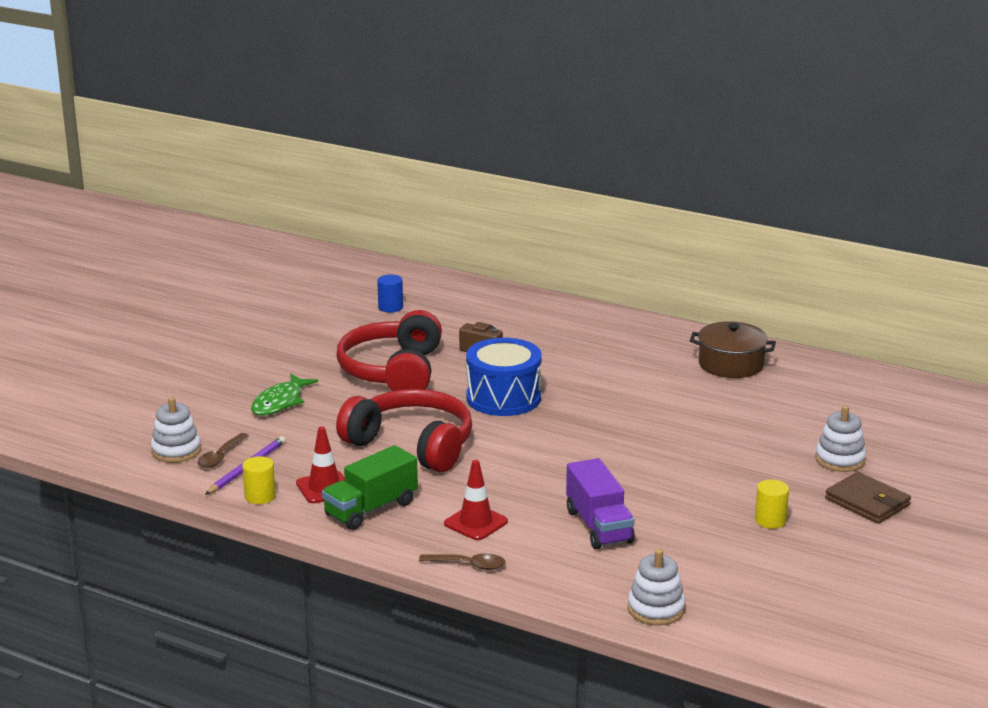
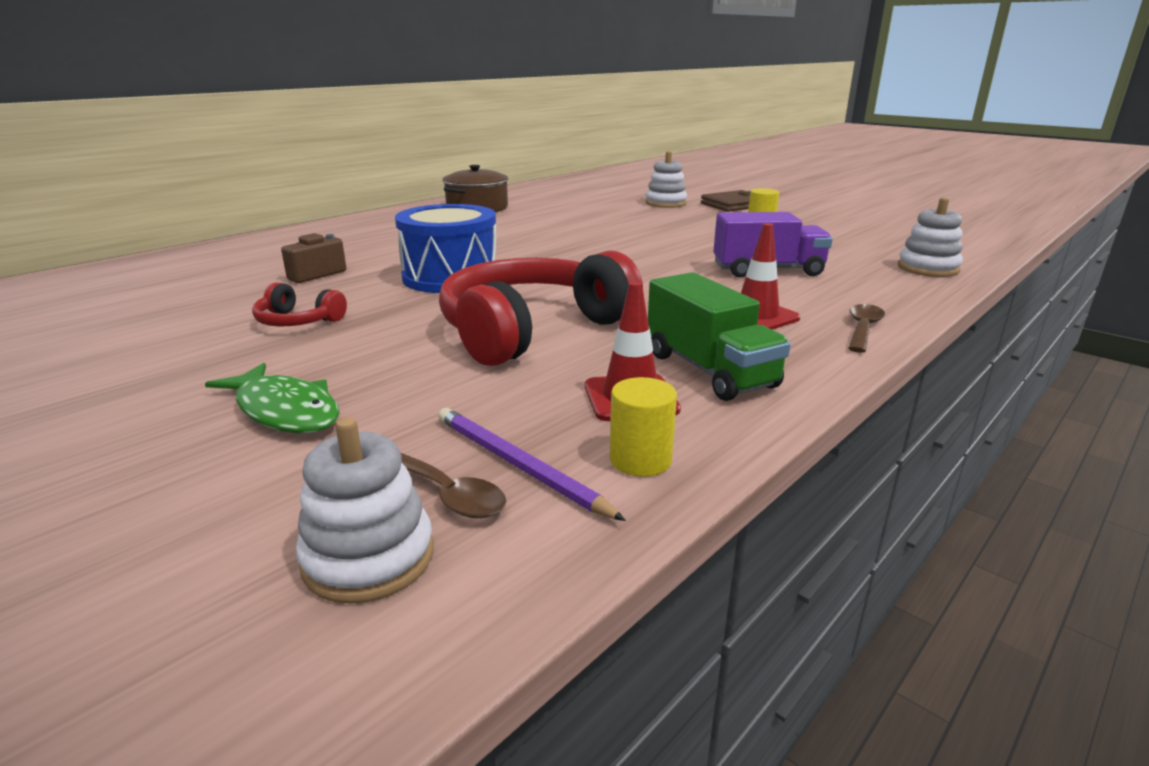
camera: 75 degrees left, 0 degrees up
red headphones [336,310,442,391] -> red headphones [252,282,347,326], size x0.45
blue cylinder [377,275,403,313] -> none

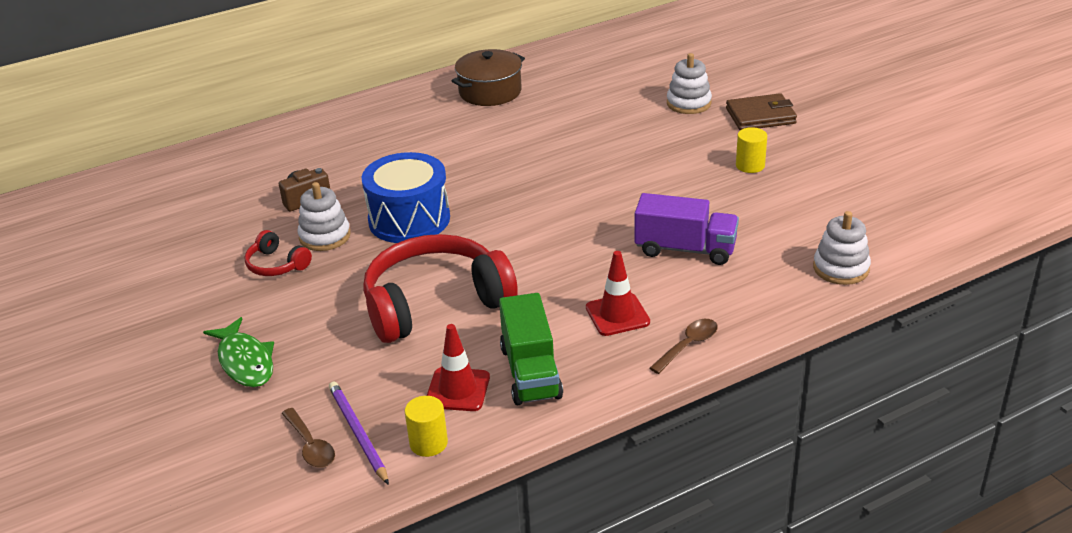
camera: 20 degrees right, 10 degrees up
white stacking toy [296,417,434,604] -> white stacking toy moved to [298,182,350,251]

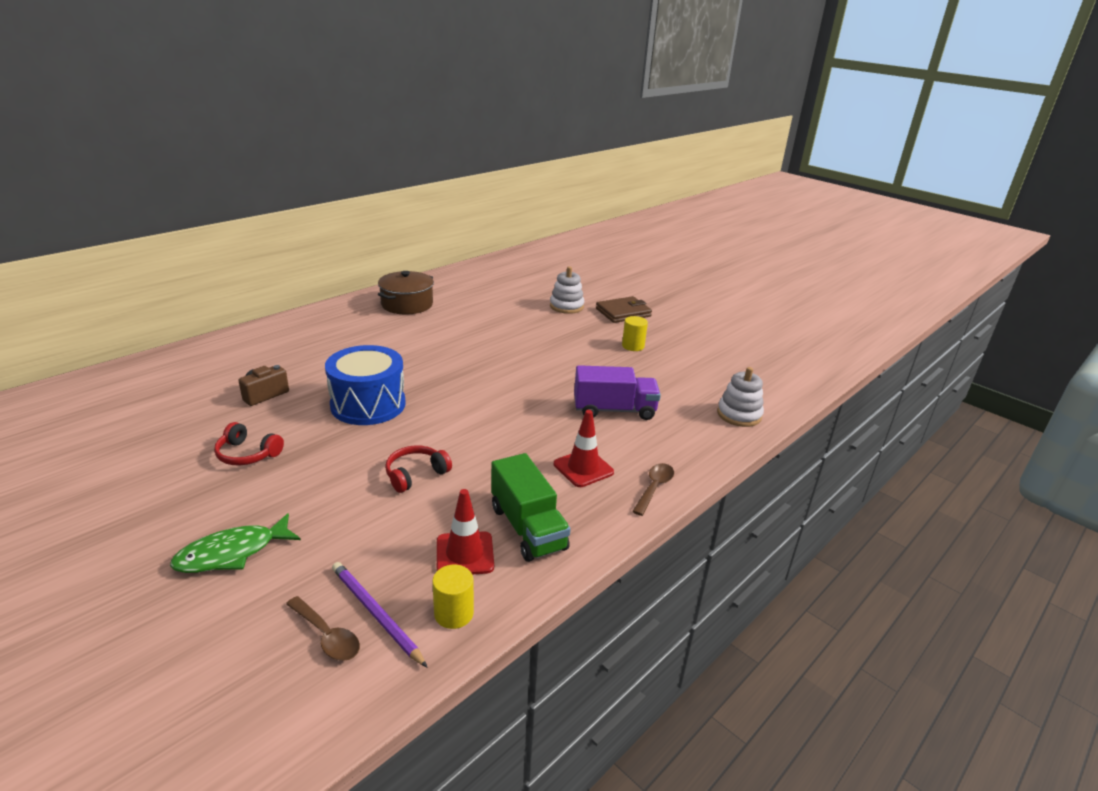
camera: 20 degrees left, 5 degrees down
green fish [203,317,274,387] -> green fish turned 105 degrees clockwise [170,513,301,573]
white stacking toy [298,182,350,251] -> none
red headphones [363,234,518,343] -> red headphones [385,446,452,493], size x0.45

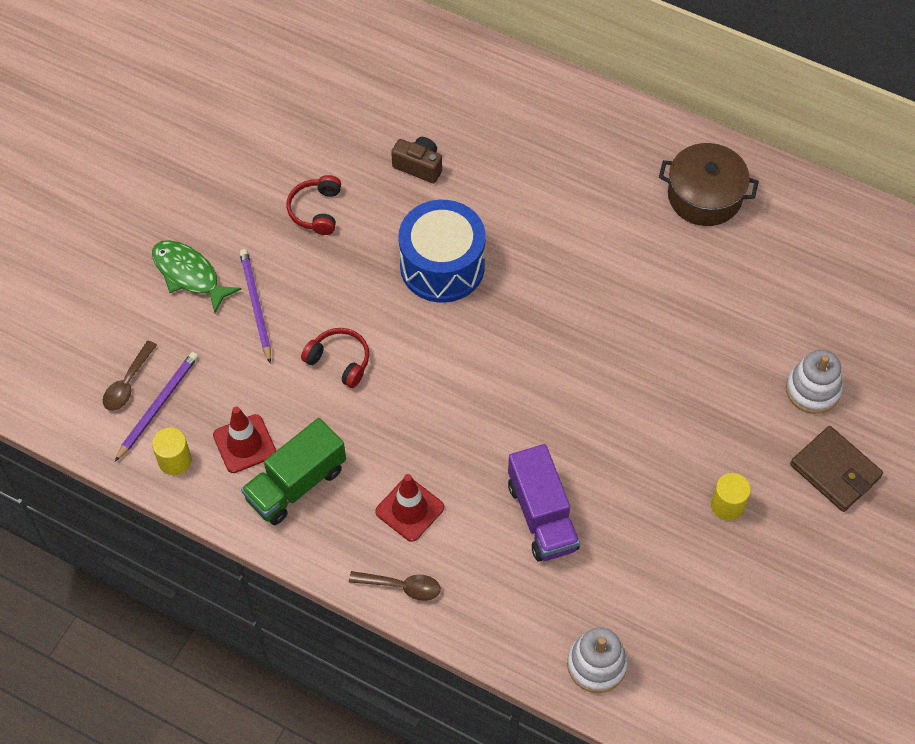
camera: 75 degrees right, 30 degrees up
none -> purple pencil [239,249,271,364]

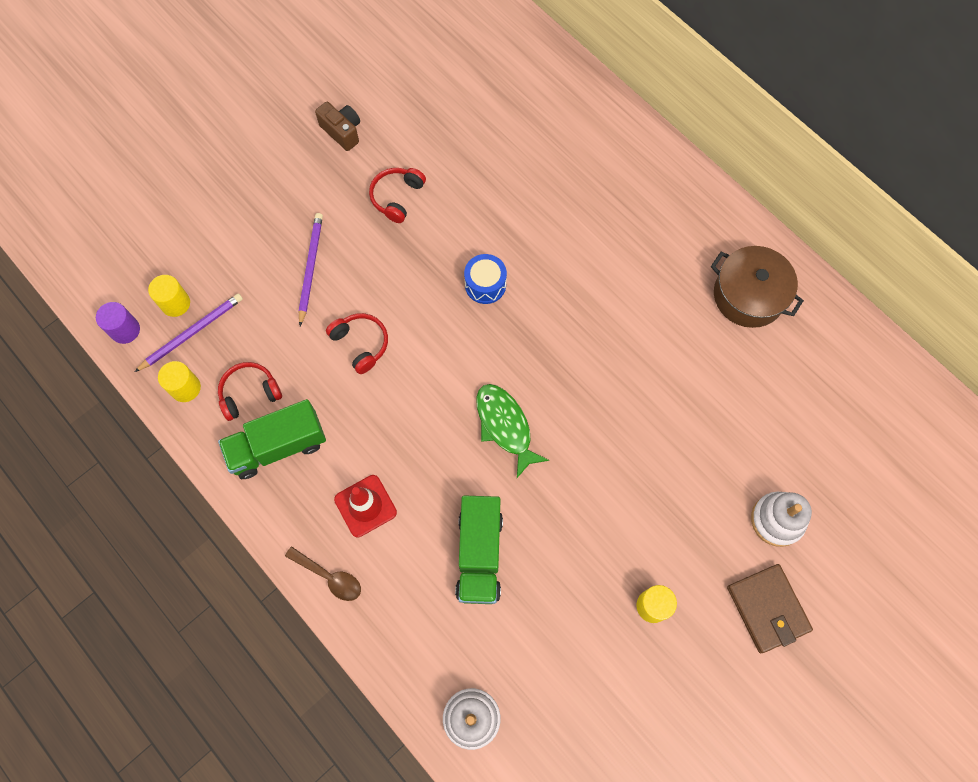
camera: 20 degrees right, 10 degrees up
brown spoon [103,341,157,411] -> yellow cylinder [148,275,190,317]
green fish [152,240,241,313] -> green fish moved to [476,384,549,478]
red traffic cone [213,407,276,473] -> red headphones [218,362,282,421]
brown camera [391,137,442,183] -> brown camera moved to [315,102,360,151]
blue drum [398,200,486,303] -> blue drum [464,254,507,304], size x0.52
purple truck [508,444,580,562] -> green truck [455,495,503,604]
none -> purple cylinder [96,302,140,344]

